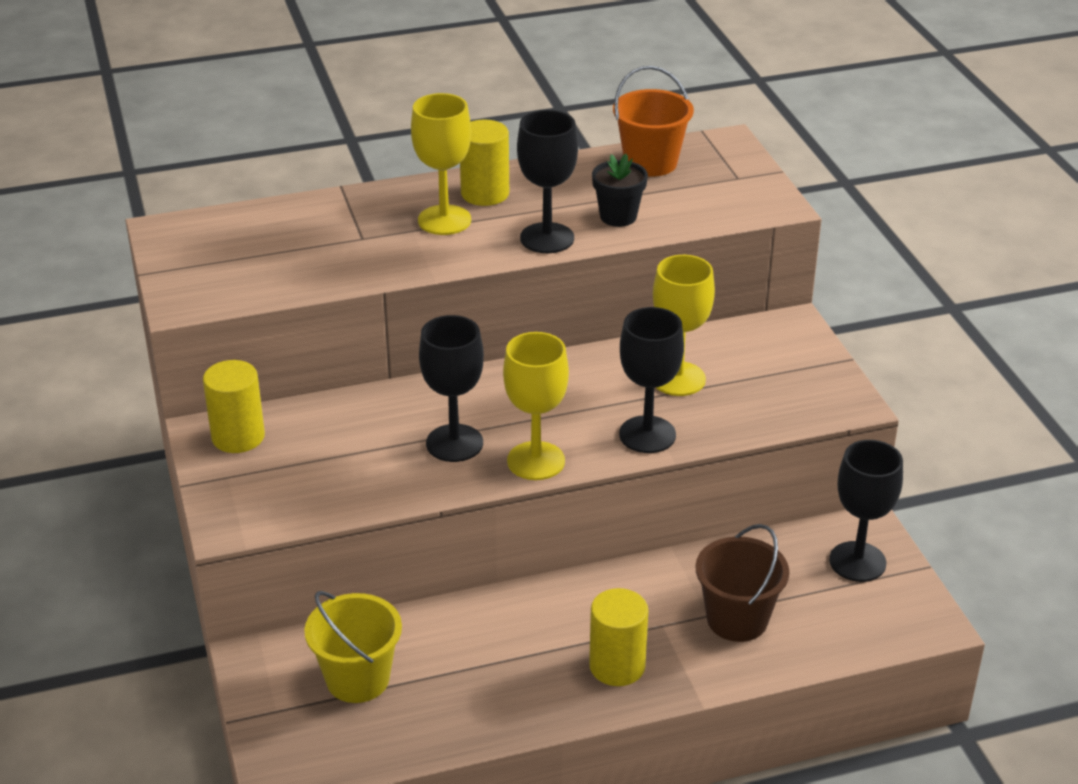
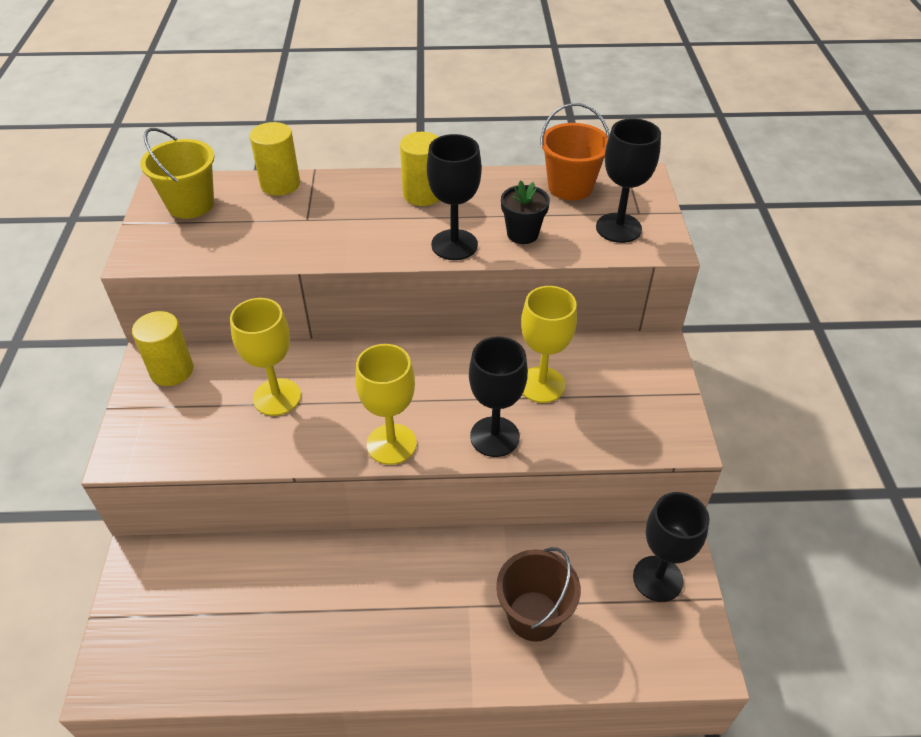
camera: 15 degrees right, 10 degrees up
yellow bucket [304,591,402,703] -> yellow bucket moved to [140,128,215,219]
yellow goblet [411,93,471,235] -> yellow goblet moved to [230,298,301,416]
black goblet [419,315,484,462] -> black goblet moved to [596,118,661,243]
yellow cylinder [589,588,648,686] -> yellow cylinder moved to [250,122,300,196]

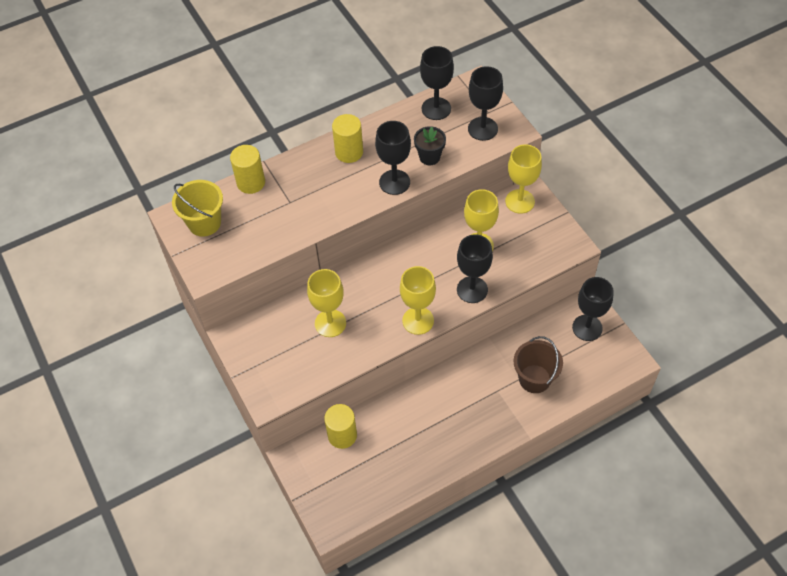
camera: 25 degrees left, 10 degrees up
yellow cylinder [132,311,193,386] -> yellow cylinder moved to [324,404,357,449]
orange bucket [540,103,610,201] -> black goblet [420,46,454,120]
none -> yellow goblet [505,144,542,214]

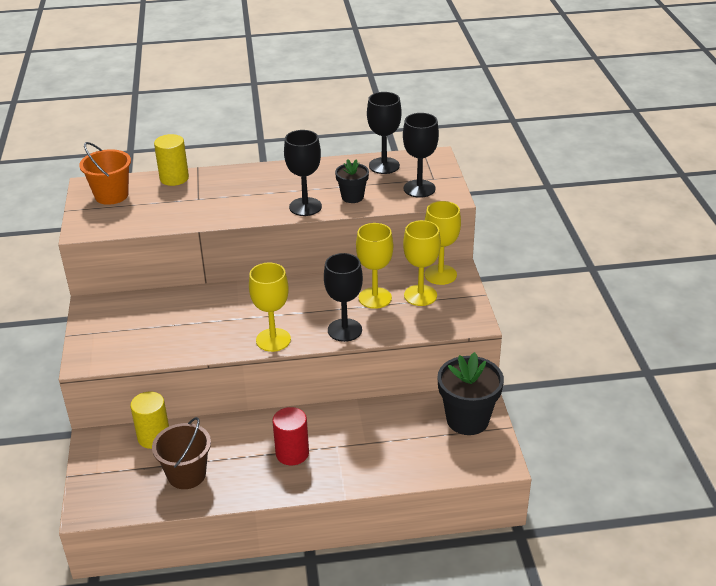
camera: 20 degrees right, 20 degrees down
yellow bucket [172,180,223,236] -> orange bucket [79,142,131,205]
yellow goblet [307,269,346,337] -> yellow goblet moved to [403,220,441,306]
yellow cylinder [332,114,363,163] -> none
brown bucket [514,336,563,393] -> brown bucket moved to [152,417,211,489]
black goblet [572,277,614,341] -> black flower pot [438,352,504,435]
none -> red cylinder [272,407,309,465]

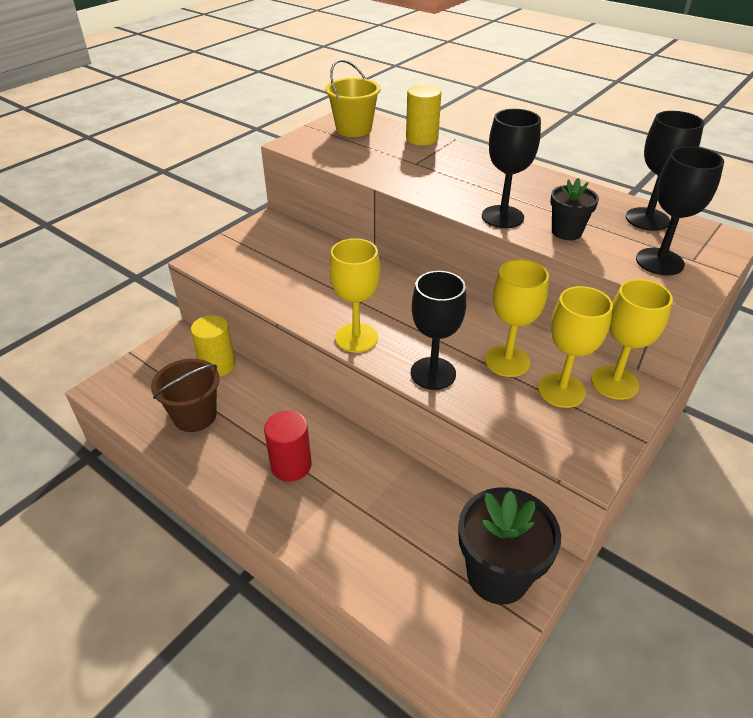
camera: 45 degrees right, 5 degrees up
orange bucket [79,142,131,205] -> yellow bucket [325,59,380,137]

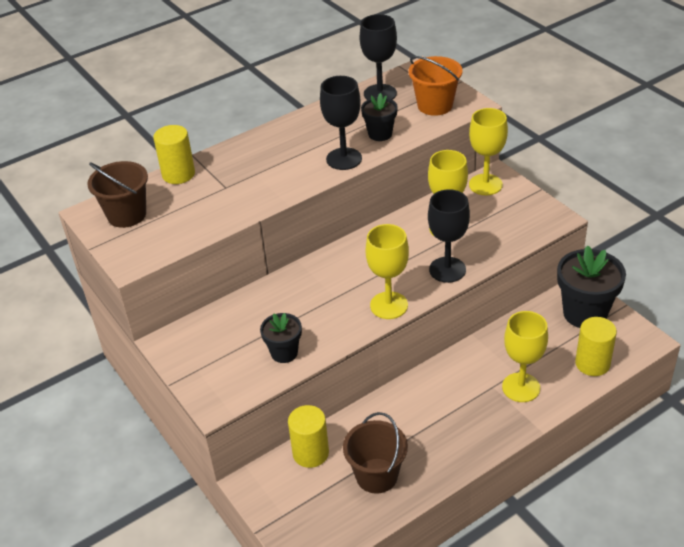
camera: 70 degrees left, 0 degrees up
red cylinder [264,411,312,482] -> none
yellow bucket [325,59,380,137] -> brown bucket [87,161,148,228]
yellow goblet [538,286,613,408] -> yellow goblet moved to [502,311,548,402]
black goblet [636,146,724,276] -> orange bucket [408,56,463,116]
none -> black flower pot [260,313,302,363]
none -> yellow cylinder [575,317,617,376]

